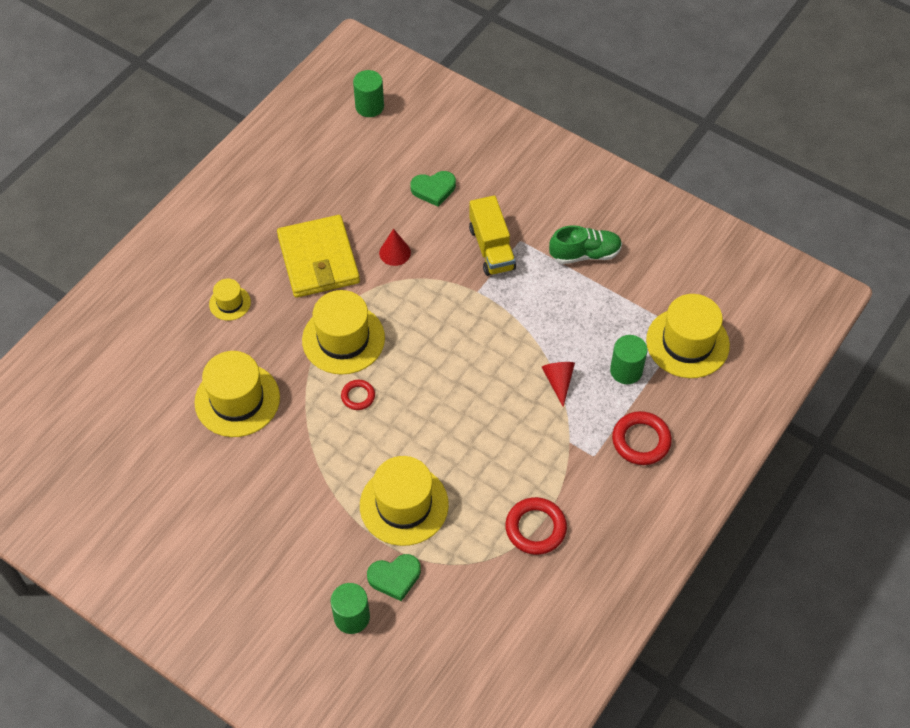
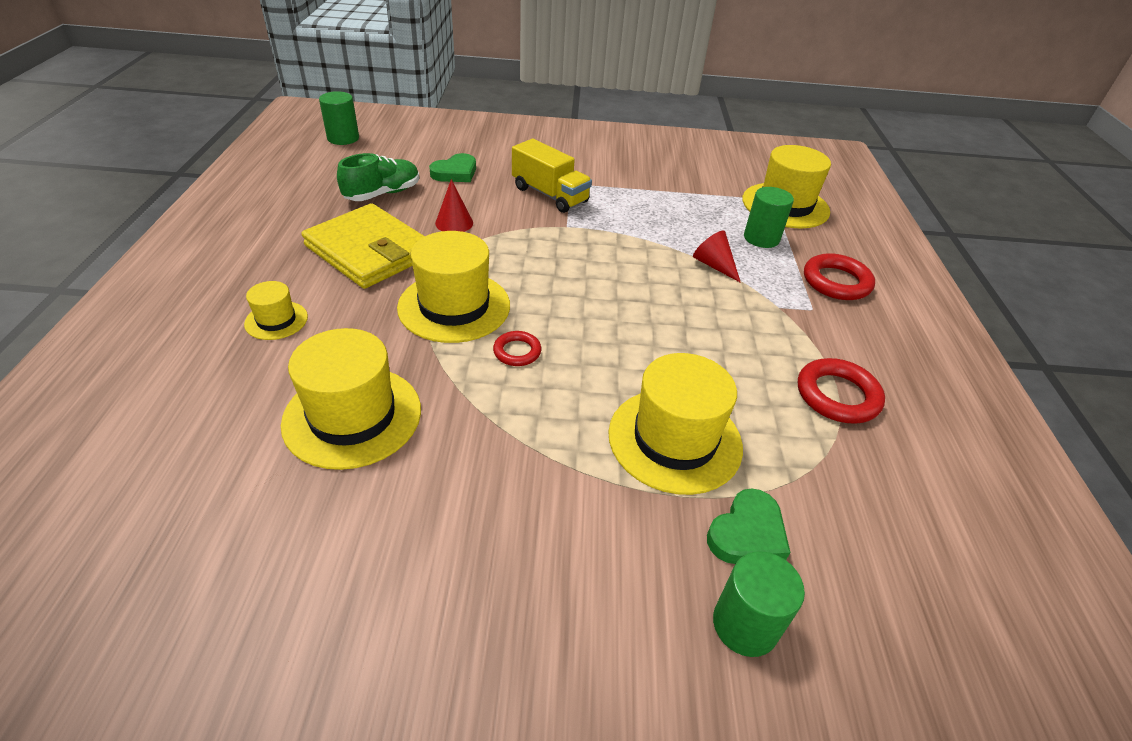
camera: 35 degrees left, 15 degrees down
green shoe [549,225,622,264] -> green shoe moved to [337,153,419,201]

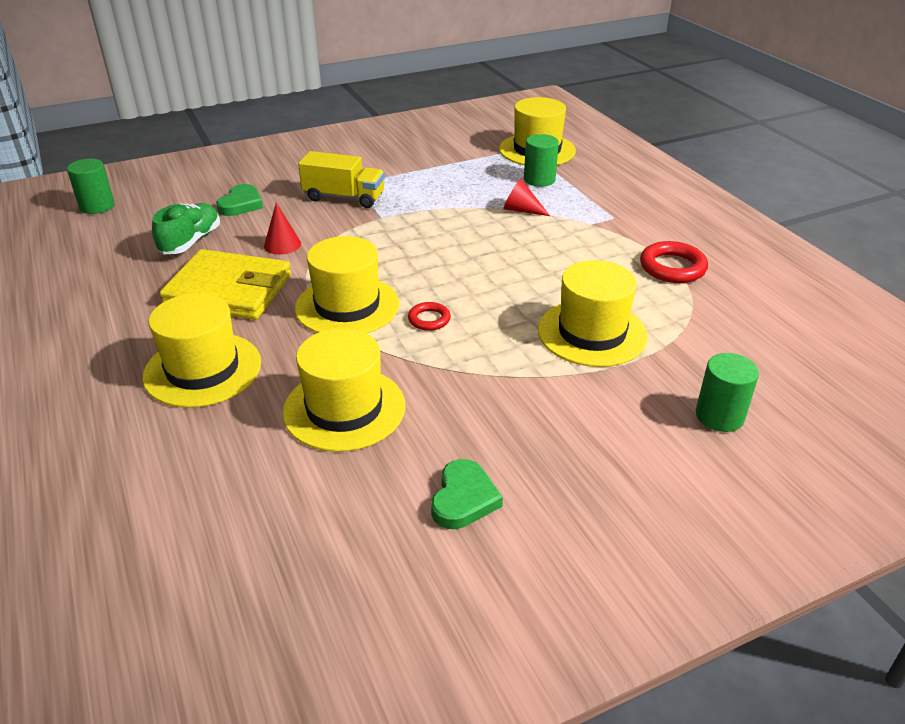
camera: 25 degrees left, 5 degrees down
yellow hat [244,281,308,340] -> yellow hat [143,293,261,408], size x1.96
green heart [707,488,791,564] -> green heart moved to [431,459,503,529]
red ring [804,253,875,300] -> none

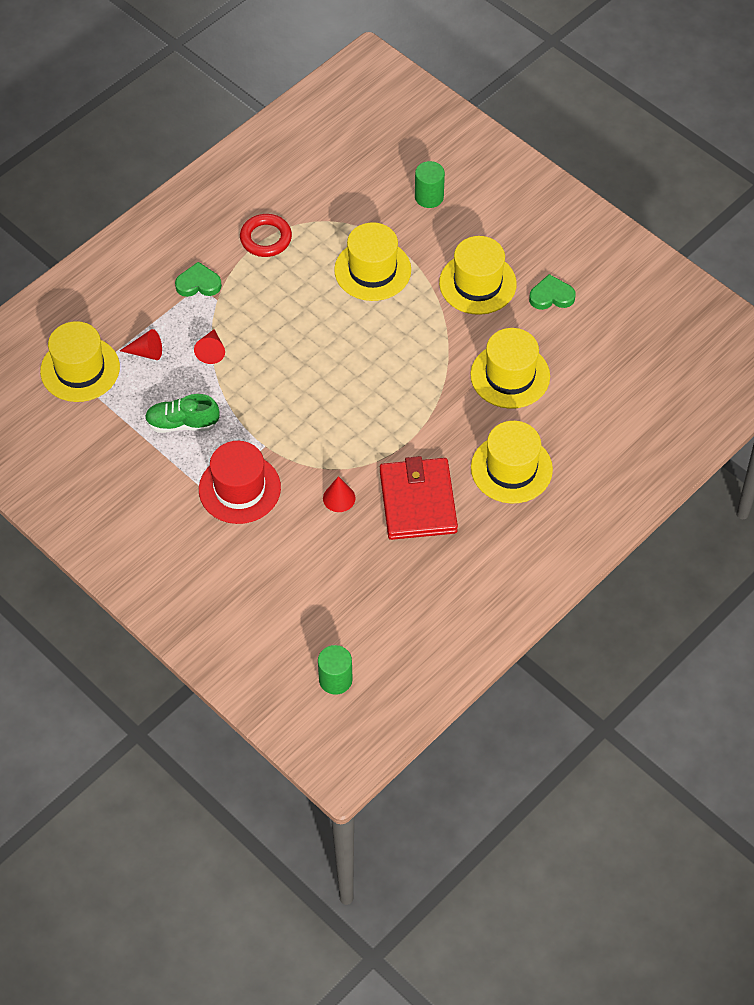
camera: 110 degrees left, 20 degrees up
green shoe [152,203,220,254] -> green shoe moved to [145,394,220,433]
yellow wallet [159,249,291,320] -> red wallet [380,456,458,540]
green heart [216,184,263,216] -> green heart moved to [175,262,222,297]
yellow hat [295,236,400,333] -> yellow hat moved to [439,236,517,315]
yellow truck [298,151,385,208] -> red hat [199,441,281,524]
red ring [408,302,451,331] -> none
green cylinder [524,134,559,187] -> red cone [120,329,162,360]

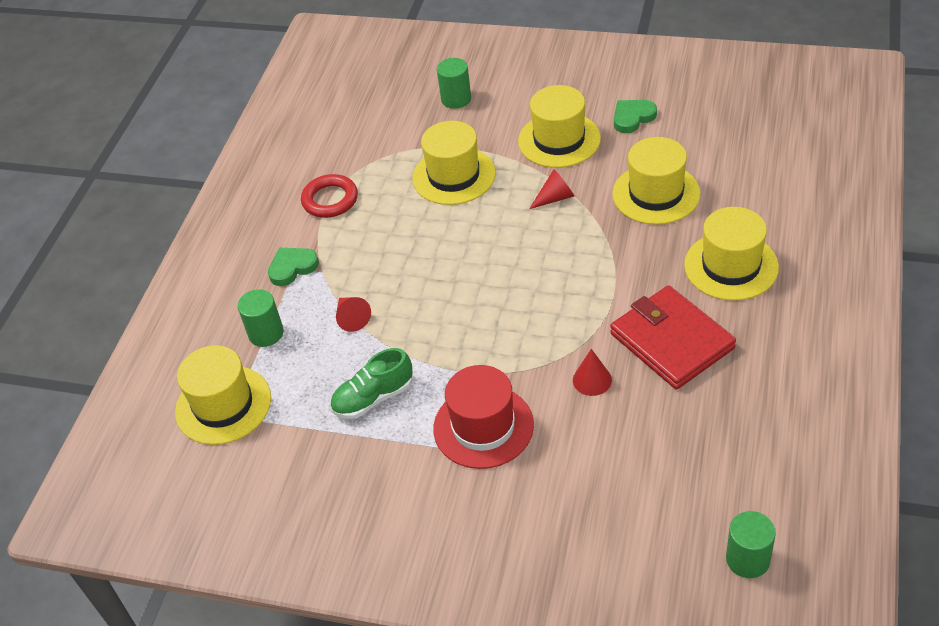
camera: 25 degrees left, 10 degrees down
red cone [120,329,162,360] -> red cone moved to [529,169,574,209]
none -> green cylinder [238,289,284,347]

